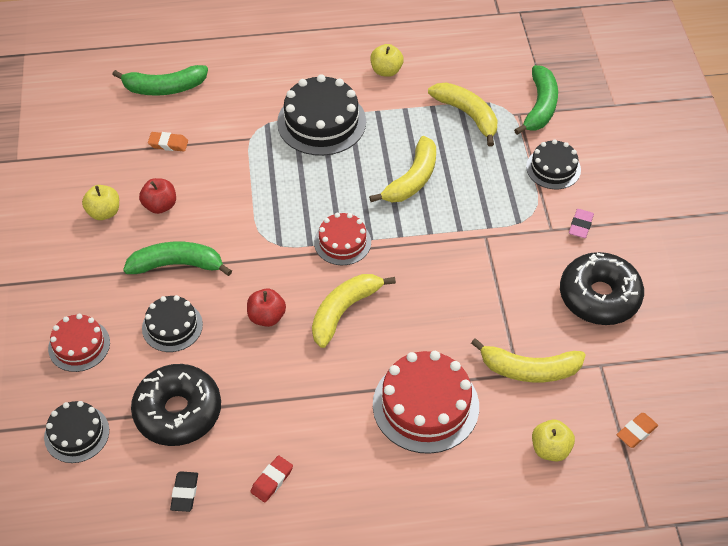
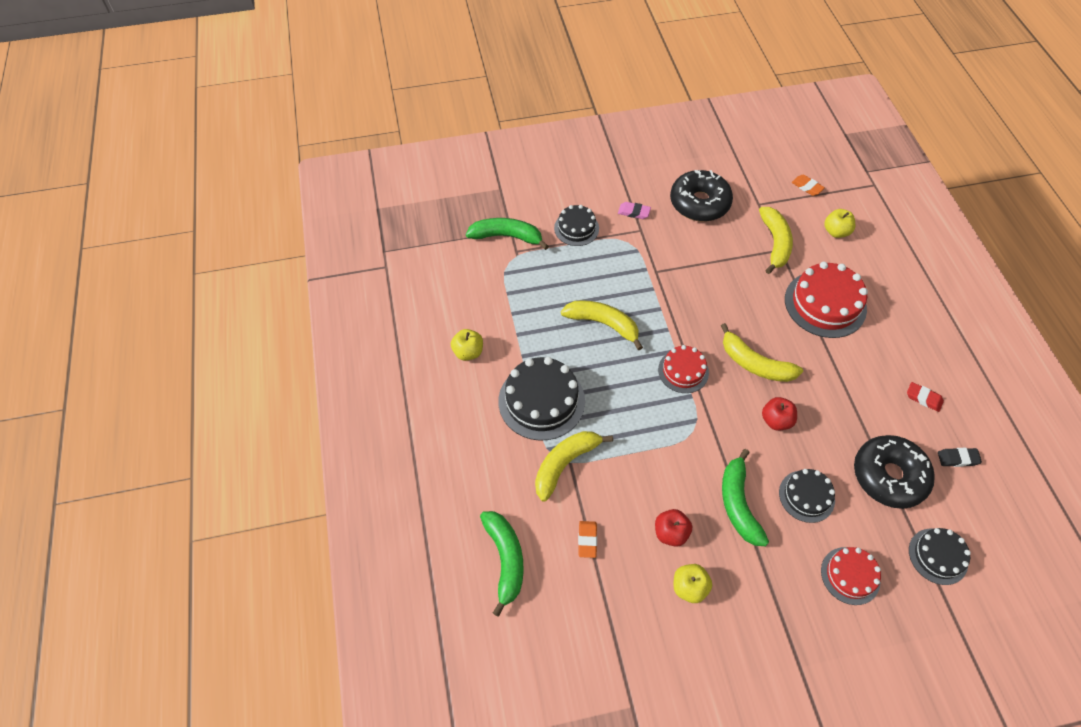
camera: 95 degrees left, 5 degrees up
yellow banana [428,83,498,146] -> yellow banana moved to [535,431,613,502]

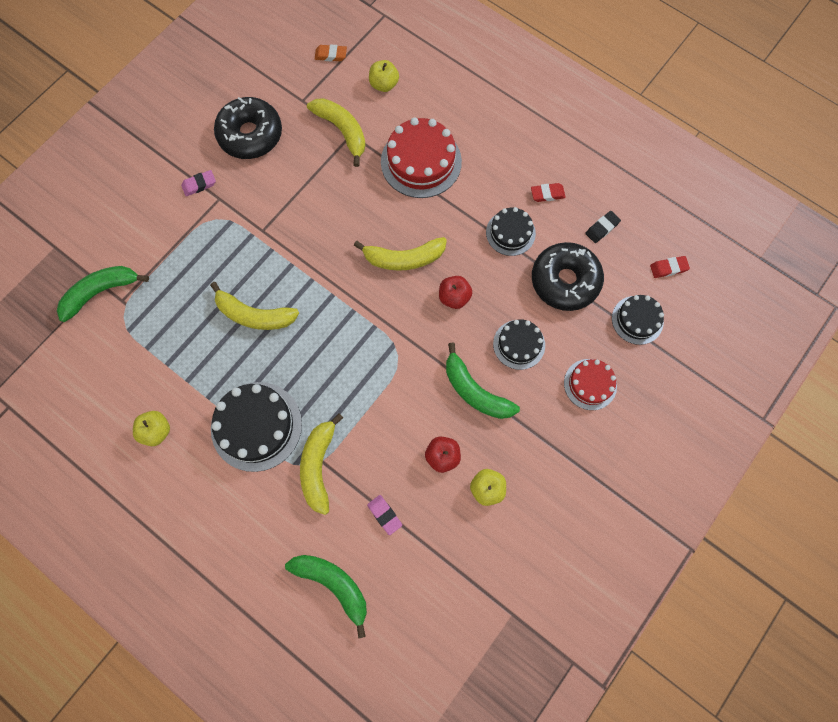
camera: 40 degrees left, 15 degrees up
black cake [554,205,599,246] -> black cake moved to [486,207,536,256]
yellow banana [561,300,643,350] -> yellow banana turned 150 degrees counterclockwise [210,282,299,330]
orange eraser [578,521,597,558] -> pink eraser [367,495,402,535]
red cake [658,345,709,393] -> none
none -> red eraser [650,256,690,278]

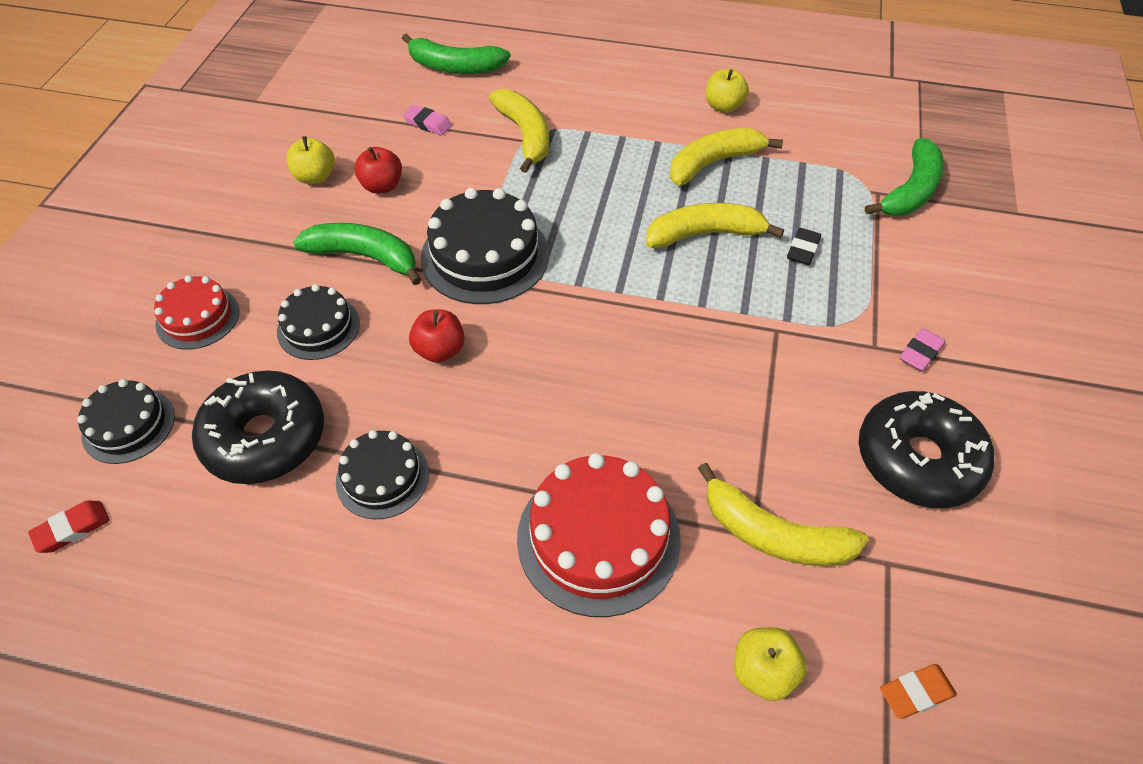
camera: 155 degrees right, 20 degrees down
black cake [211,382,302,472] -> black cake moved to [420,188,549,304]
yellow banana [354,237,447,271] -> yellow banana moved to [670,128,783,186]
red eraser [531,183,566,202] -> none
black eraser [585,211,621,243] -> black eraser moved to [787,228,821,265]

